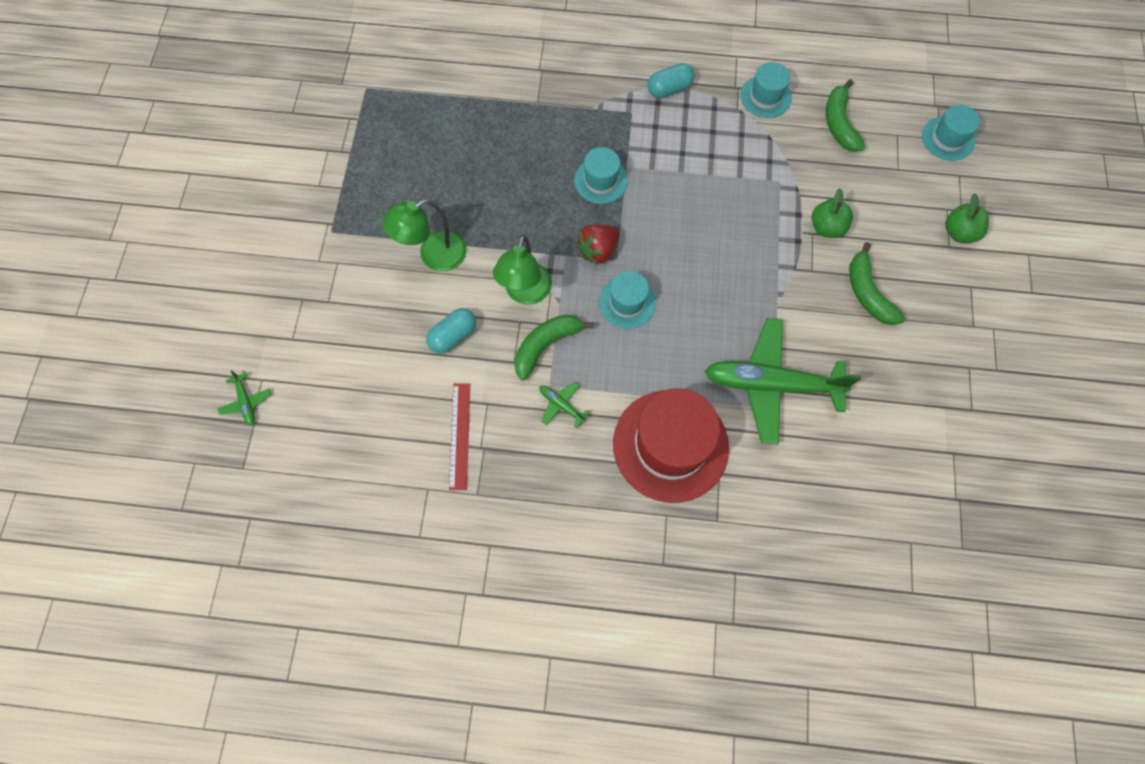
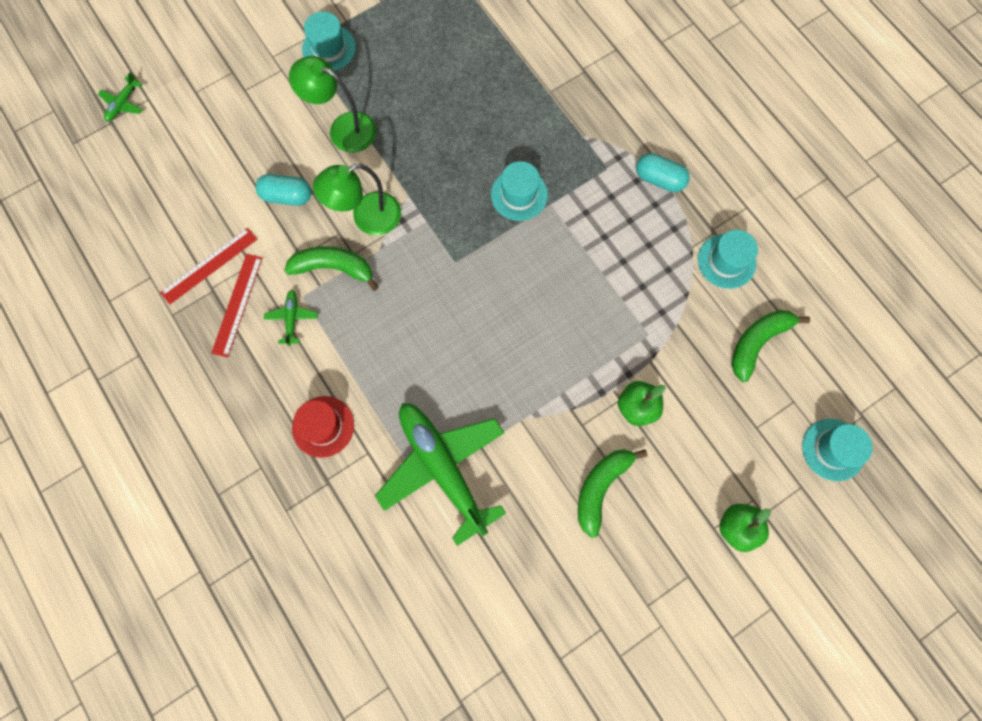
camera: 50 degrees right, 5 degrees up
red strawberry [576,224,620,265] -> none
turquoise hat [599,271,656,329] -> turquoise hat moved to [302,11,356,71]
red hat [613,389,729,503] -> red hat [292,396,354,458], size x0.52
none -> red ruler [211,254,262,357]

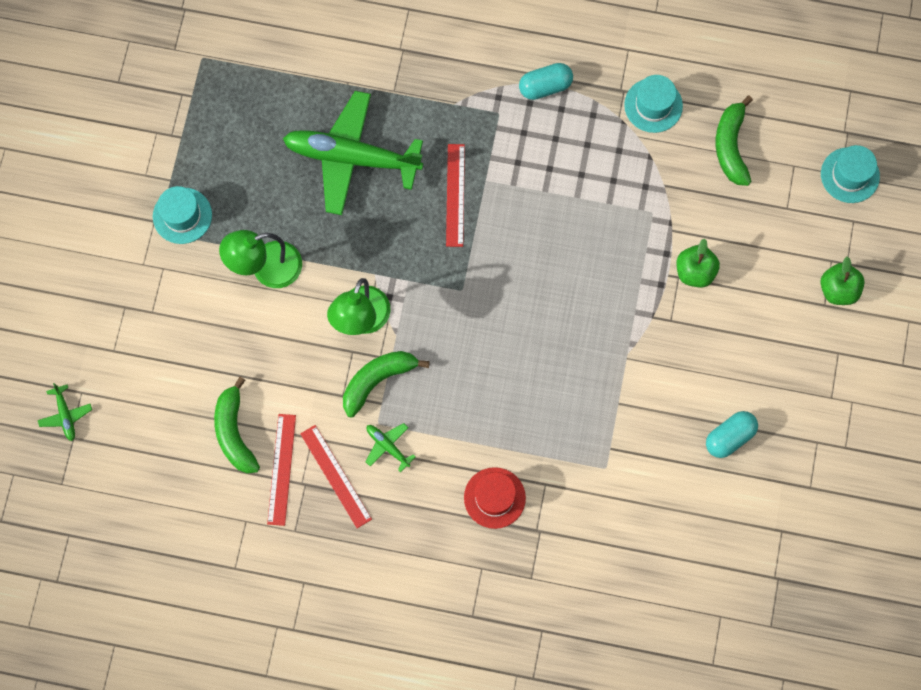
camera: 45 degrees left, 0 degrees up
turquoise capsule [255,174,311,206] -> turquoise capsule moved to [706,411,758,458]
green plane [375,403,506,546] -> green plane moved to [283,91,423,215]
turquoise hat [491,161,548,221] -> red ruler [446,144,465,247]
green banana [578,449,647,538] -> green banana moved to [214,377,260,474]

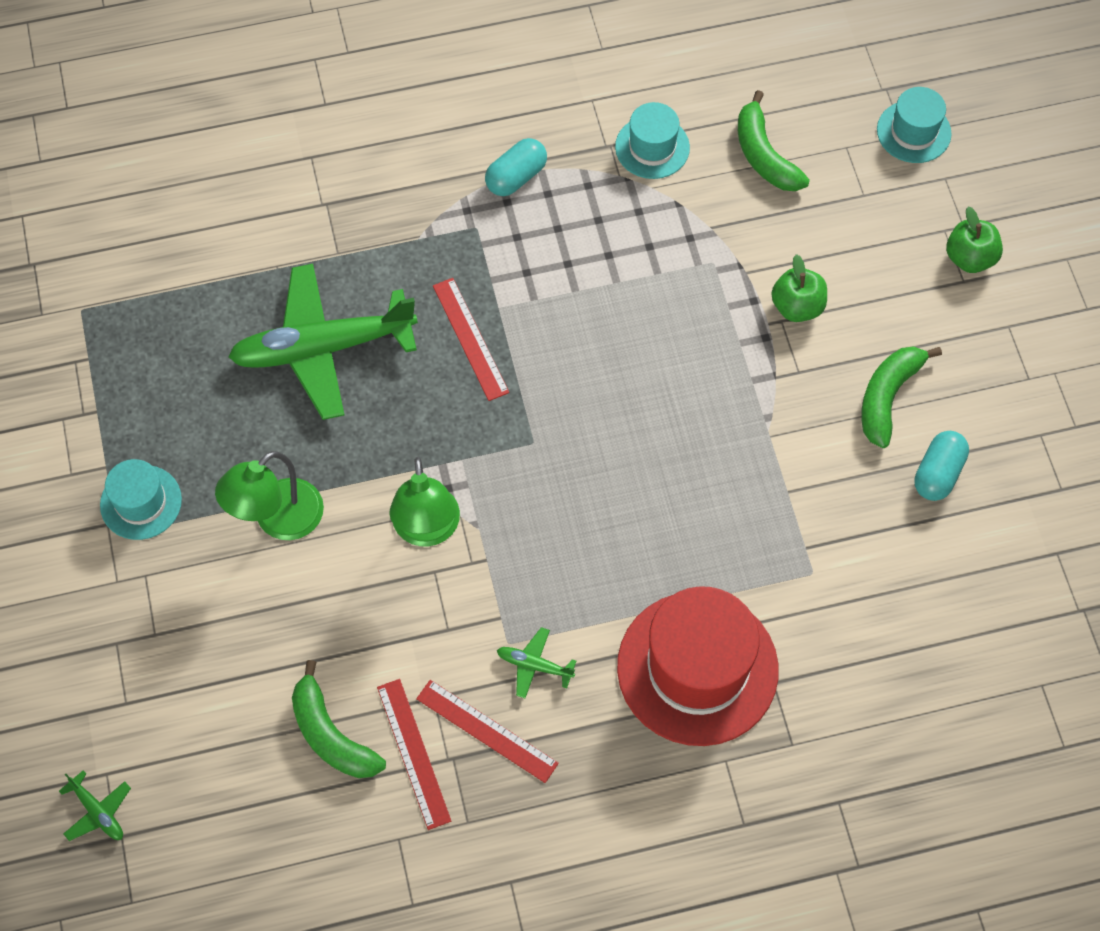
camera: 25 degrees left, 10 degrees down
green banana [343,351,430,417] -> green banana moved to [861,346,942,448]
red hat [464,467,526,529] -> red hat [617,586,779,746], size x1.91

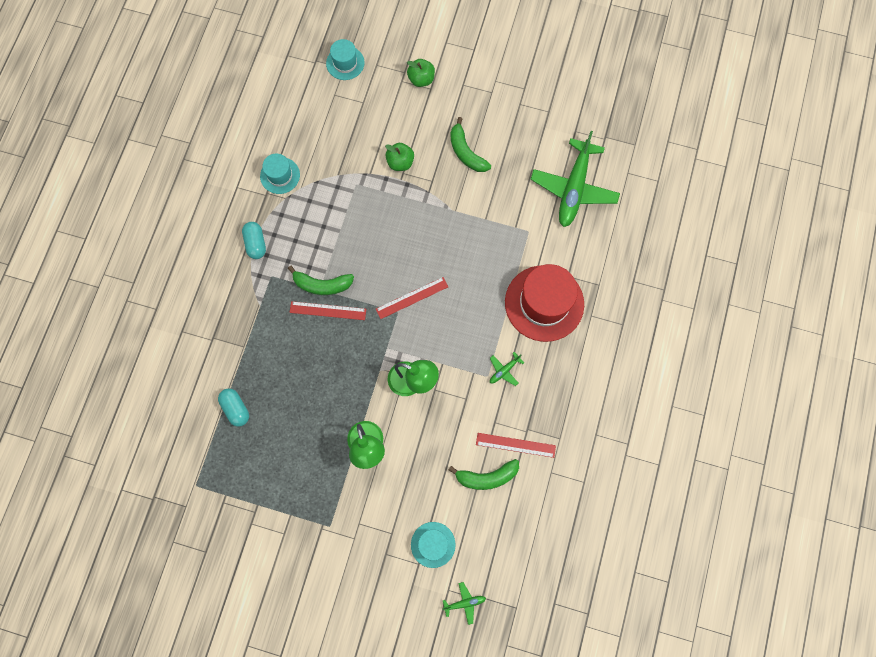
camera: 60 degrees left, 10 degrees up
turquoise hat [100,459,182,540] -> turquoise hat moved to [411,522,456,568]
green plane [228,264,418,420] -> green plane moved to [530,131,620,227]
red ruler [416,680,559,783] -> red ruler moved to [376,277,448,319]
green banana [738,90,810,191] -> green banana moved to [288,266,354,295]
turquoise capsule [914,431,969,501] -> turquoise capsule moved to [218,388,249,427]

